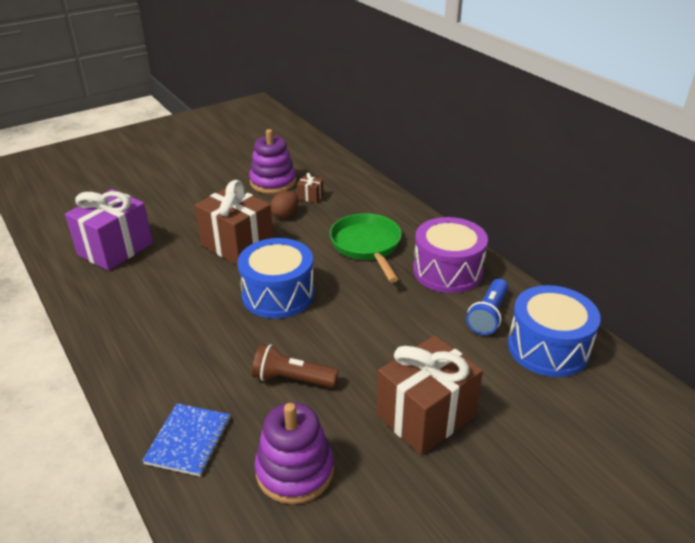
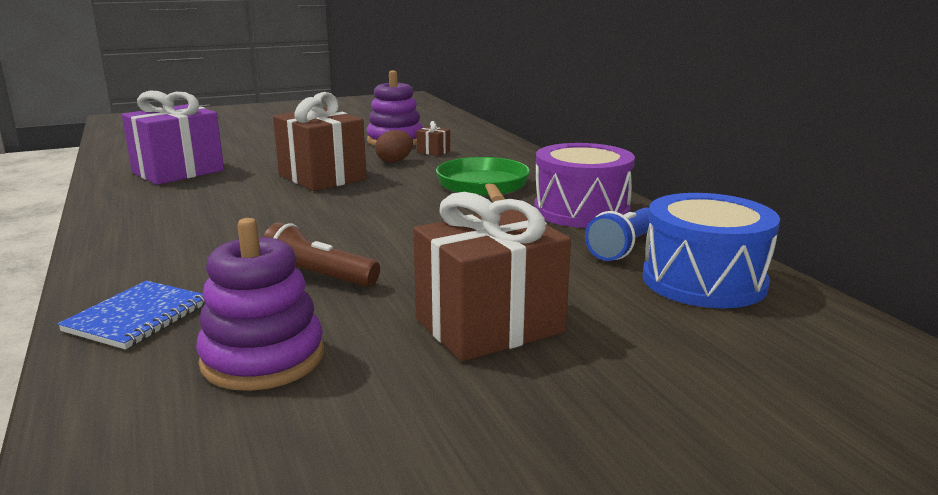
camera: 10 degrees right, 15 degrees down
blue drum [238,238,315,319] -> none

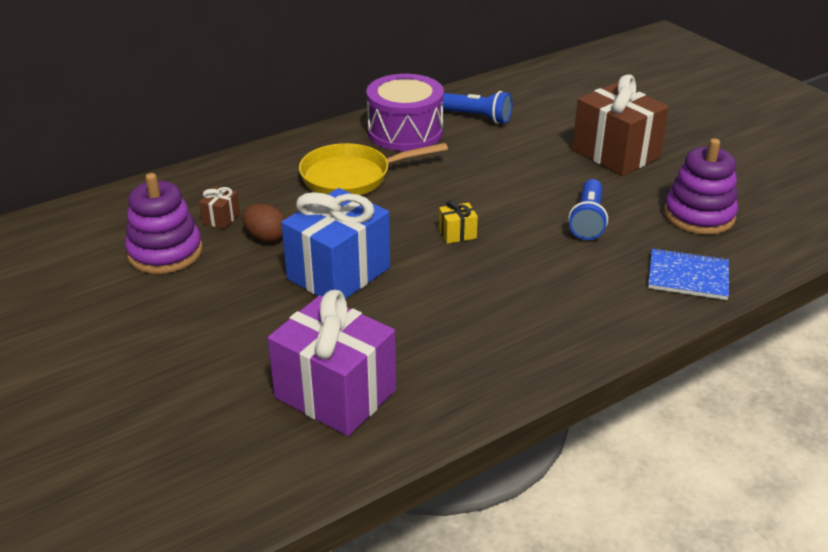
camera: 100 degrees left, 15 degrees up
brown flashlight [263,222,380,287] -> blue flashlight [568,179,608,240]
brown gift [273,92,367,191] -> blue gift [281,188,390,299]
green pan [436,157,530,202] -> yellow pan [299,143,448,195]
blue drum [642,193,780,308] -> none
none -> yellow gift [439,200,478,244]

